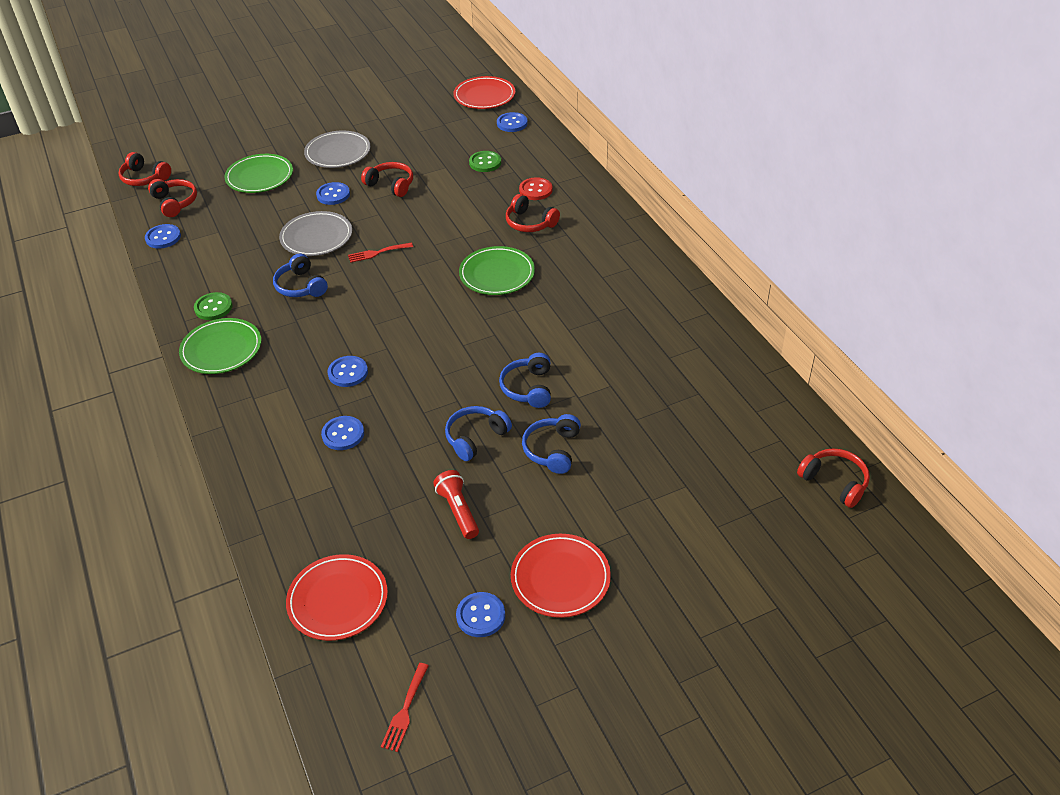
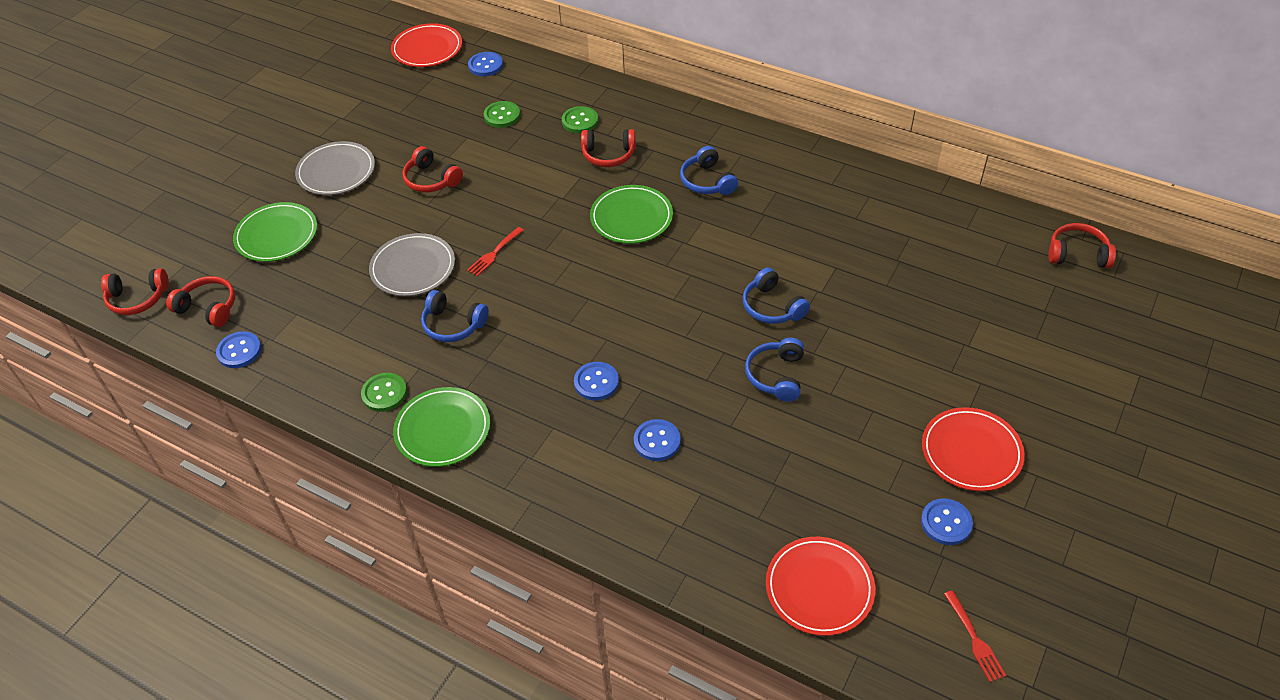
camera: 35 degrees left, 5 degrees up
blue button [316,182,350,205] -> none
red headphones [361,162,413,197] -> red headphones turned 135 degrees counterclockwise [402,146,463,193]
red flashlight [433,470,479,539] -> none
red button [519,177,553,200] -> green button [562,106,598,133]
blue headphones [522,414,581,474] -> blue headphones moved to [680,146,738,195]

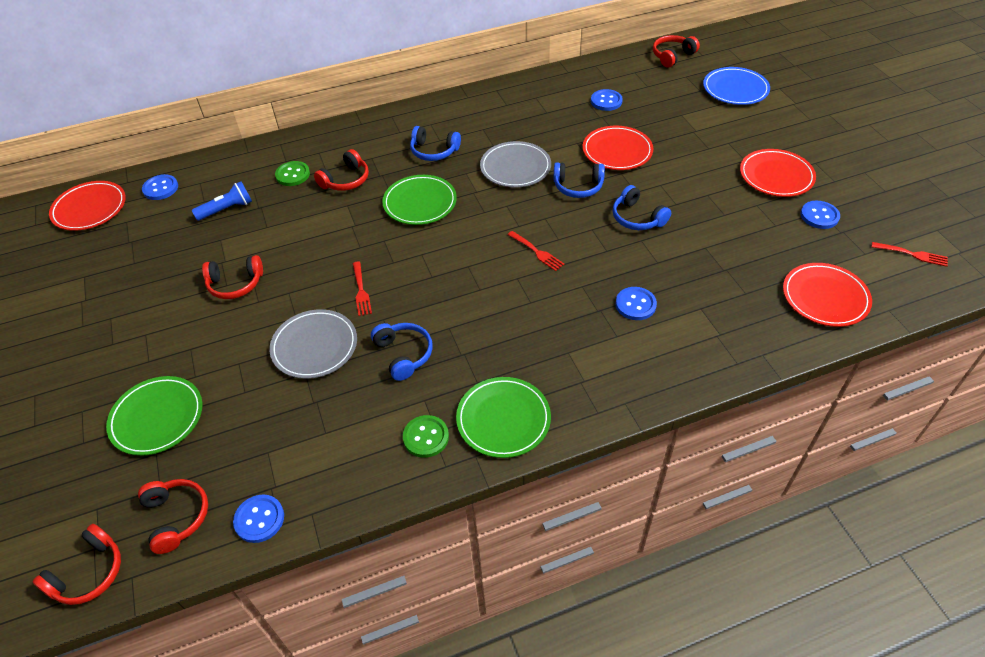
camera: 50 degrees left, 0 degrees up
red headphones [166,276,235,327] -> red headphones turned 90 degrees clockwise [138,479,208,554]
grey plate [295,141,375,195] -> grey plate moved to [480,141,551,188]
blue headphones [421,290,489,342] -> blue headphones turned 90 degrees counterclockwise [371,323,433,381]
green button [484,101,520,128] -> blue flashlight [192,181,252,221]
blue button [574,362,619,400] -> blue button moved to [591,89,623,111]
none -> red fork [508,231,564,271]
none -> red plate [582,126,653,170]
none -> blue plate [703,67,770,105]

